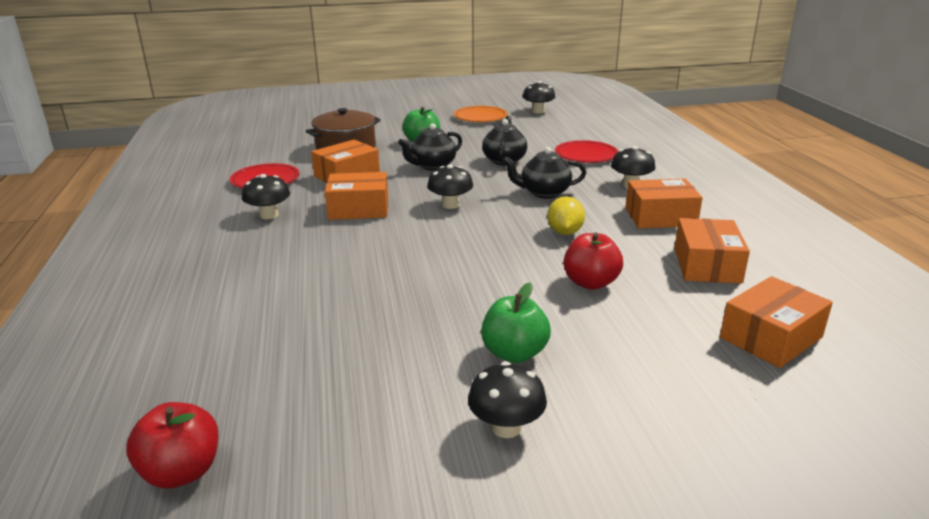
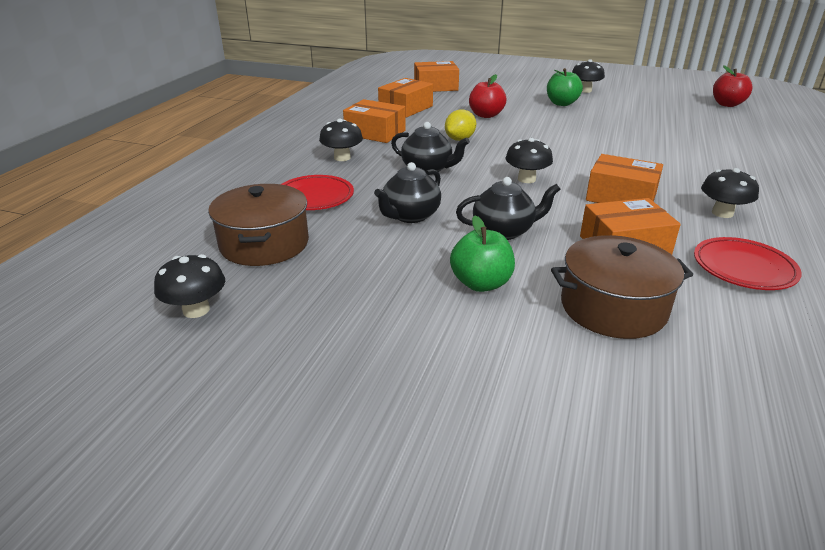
camera: 150 degrees left, 5 degrees up
orange plate [454,106,508,122] -> none
none -> brown pot [208,184,309,266]

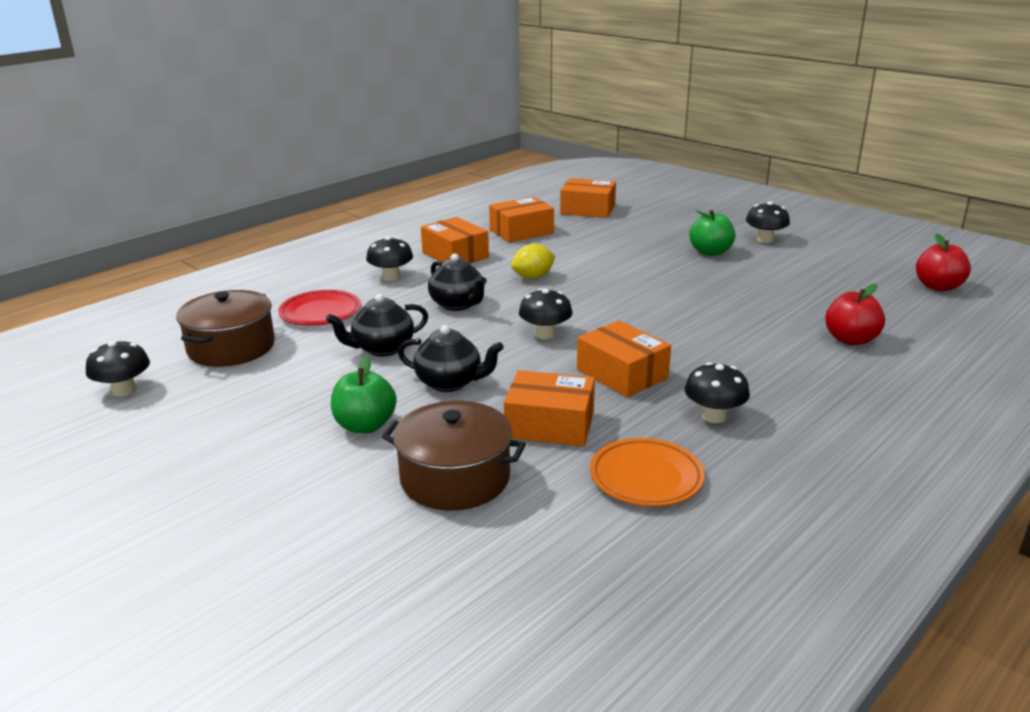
camera: 25 degrees right, 5 degrees down
red apple [469,74,506,118] -> red apple moved to [825,284,885,345]
red plate [694,237,802,290] -> orange plate [590,438,705,506]

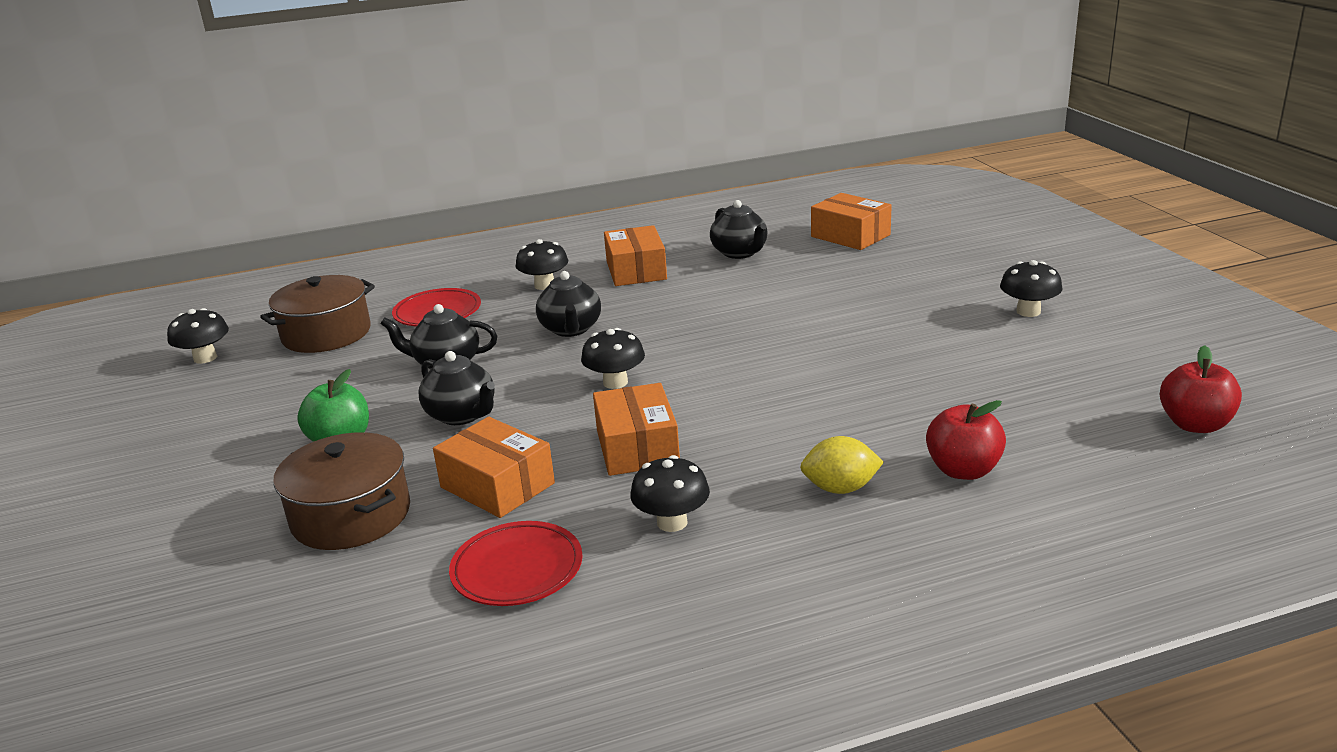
camera: 30 degrees right, 0 degrees up
orange box [489,197,554,243] -> black teapot [710,200,767,259]
yellow lemon [511,244,555,279] -> yellow lemon moved to [800,436,884,494]
orange plate [590,438,705,506] -> red plate [449,521,583,606]
green apple [689,210,735,256] -> none

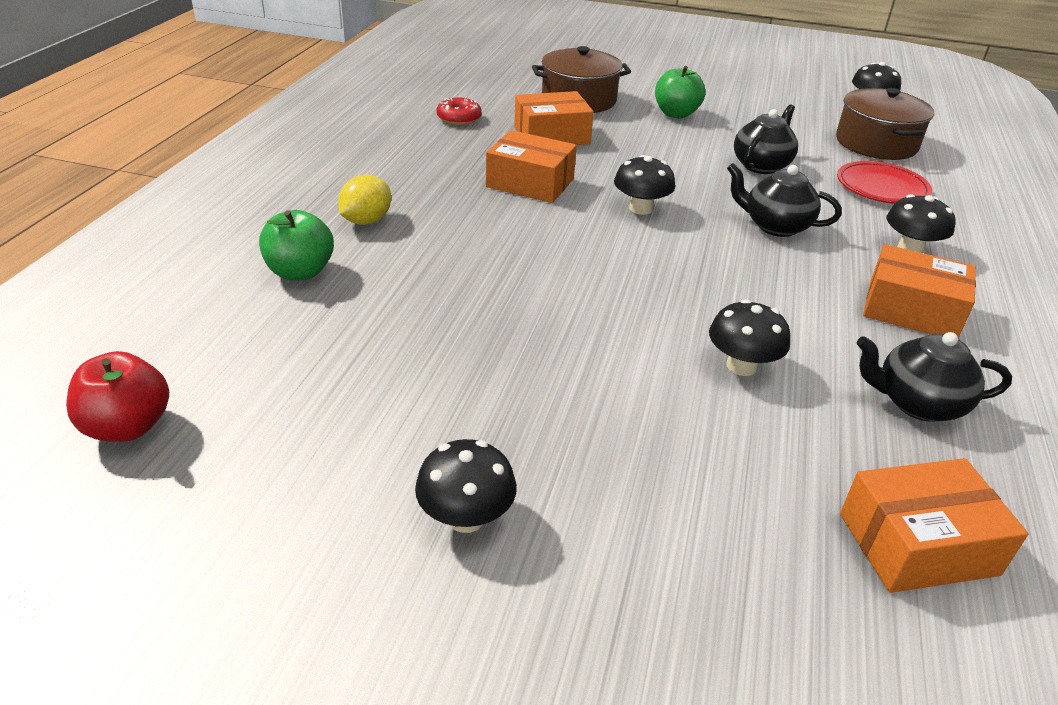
camera: 120 degrees right, 10 degrees up
black teapot [419,351,495,425] -> none
red plate [449,521,583,606] -> red donut [437,97,482,125]
black mushroom [630,455,710,532] -> black mushroom moved to [709,299,790,376]
red apple [926,400,1006,480] -> green apple [259,210,334,281]

